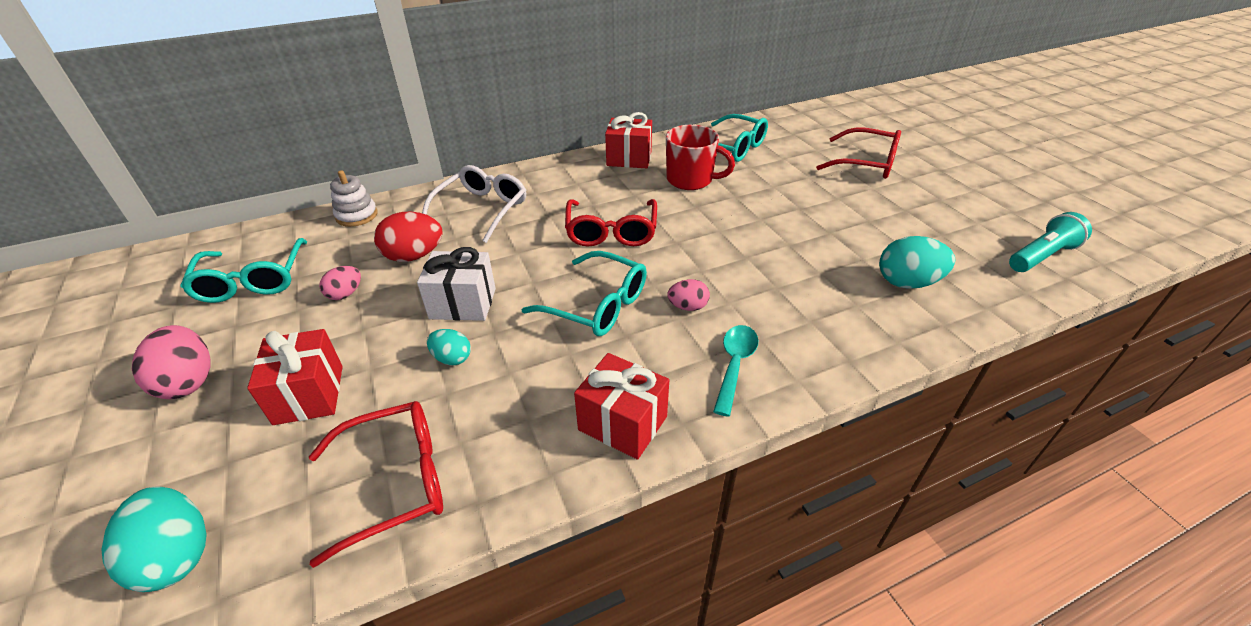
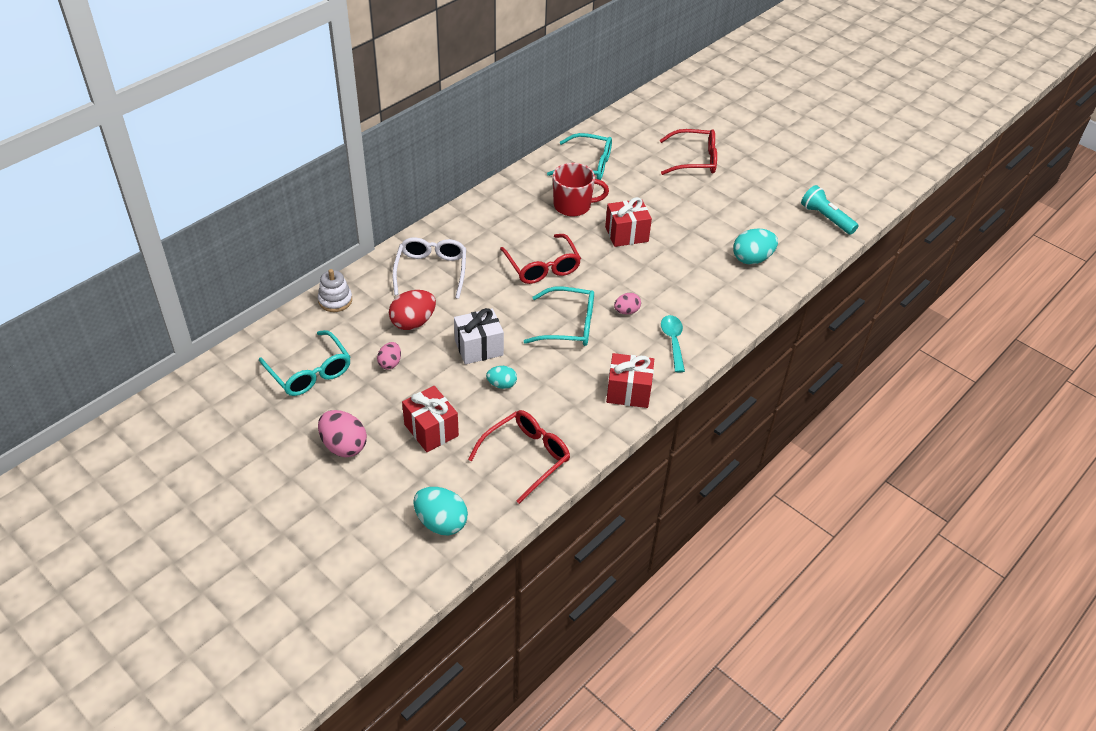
camera: 25 degrees left, 5 degrees up
red gift [605,112,652,168] -> red gift moved to [605,197,652,247]
turquoise flashlight [1009,212,1092,272] -> turquoise flashlight turned 75 degrees counterclockwise [801,185,858,235]

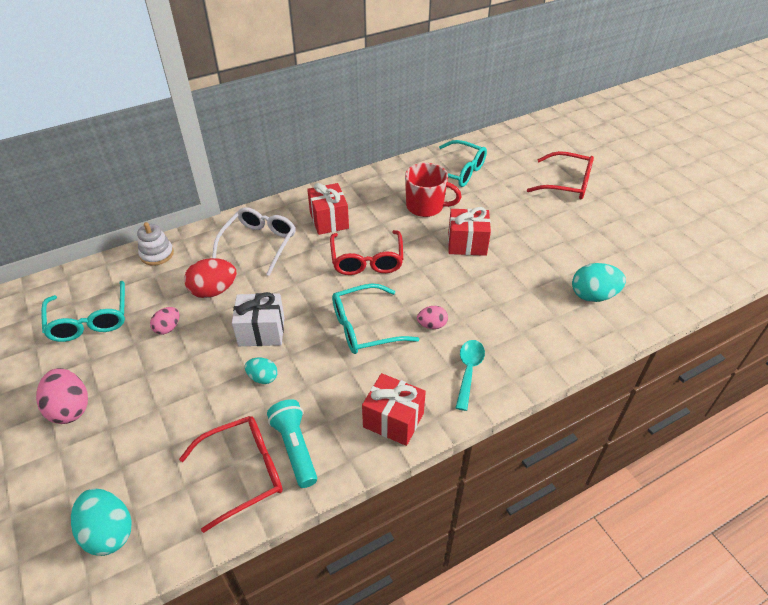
camera: 20 degrees right, 0 degrees up
red gift [402,386,459,452] -> red gift moved to [307,183,349,235]
turquoise glasses [523,287,594,346] -> turquoise glasses turned 135 degrees clockwise [332,284,419,354]
turquoise flashlight [801,185,858,235] -> turquoise flashlight moved to [267,399,317,488]

